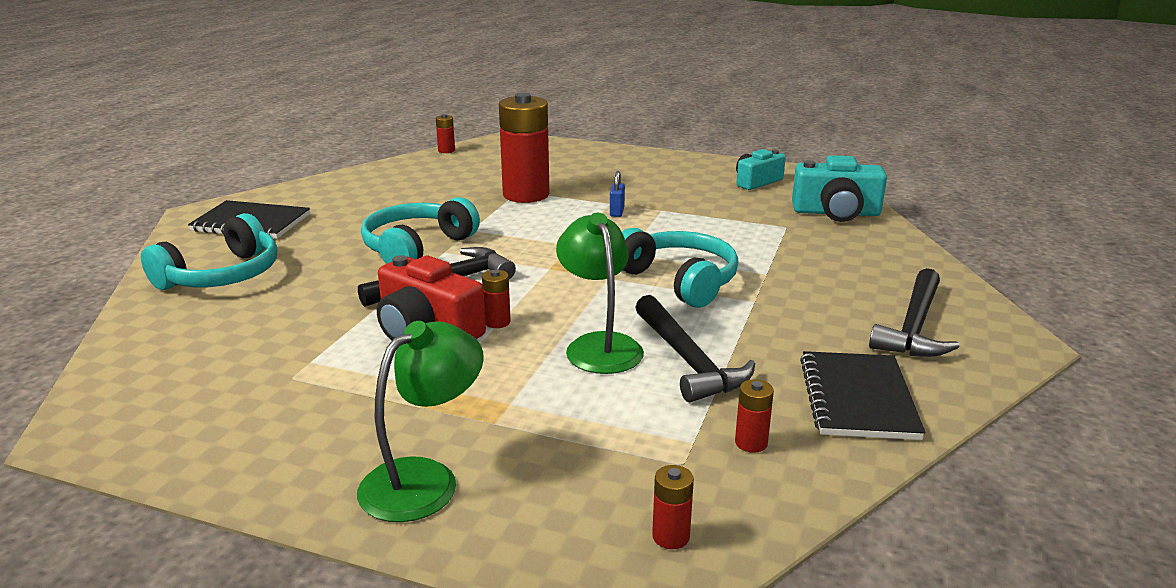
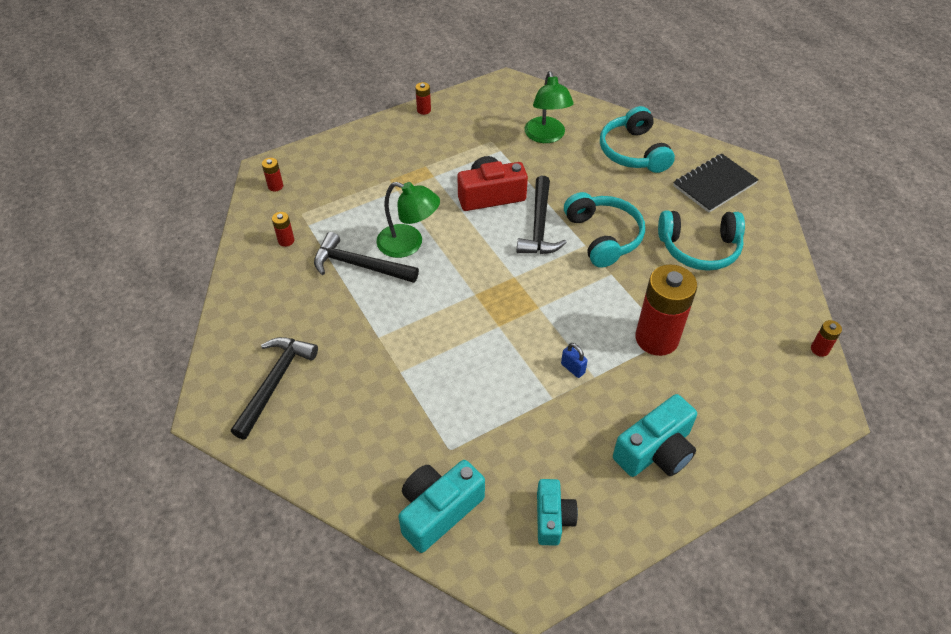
camera: 130 degrees right, 25 degrees up
green lamp [357,321,484,522] -> green lamp moved to [524,71,574,143]
red battery [482,270,511,328] -> red battery moved to [415,82,431,115]
turquoise headphones [622,228,739,308] -> turquoise headphones moved to [658,210,745,271]
black notebook [800,351,925,440] -> none
black hammer [869,268,960,357] -> black hammer turned 45 degrees clockwise [231,337,318,439]
none -> turquoise camera [613,394,697,477]

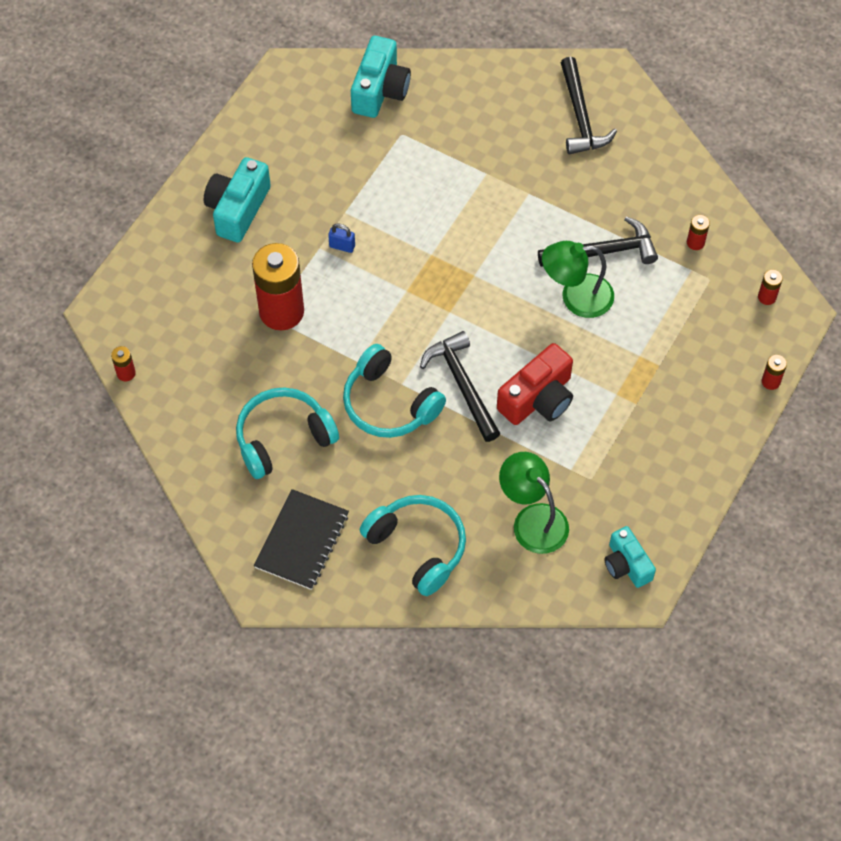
camera: 150 degrees right, 10 degrees up
red battery [415,82,431,115] -> red battery moved to [762,355,787,390]
turquoise camera [537,479,578,546] -> turquoise camera moved to [604,526,656,588]

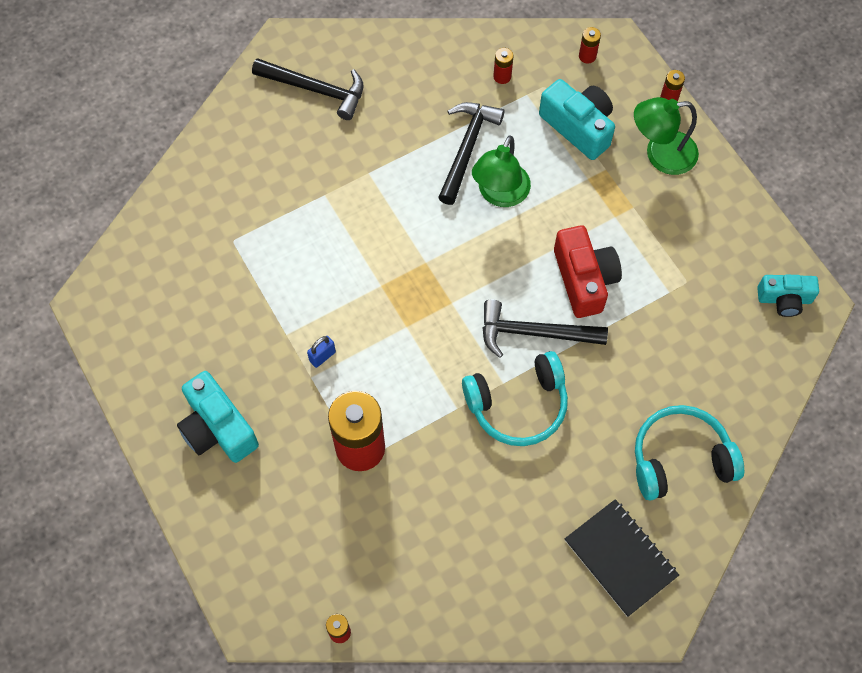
camera: 60 degrees left, 5 degrees up
turquoise headphones [236,387,339,479] -> none
turquoise camera [351,36,411,118] -> turquoise camera moved to [539,79,615,160]
green lamp [499,452,569,554] -> green lamp moved to [634,97,699,175]

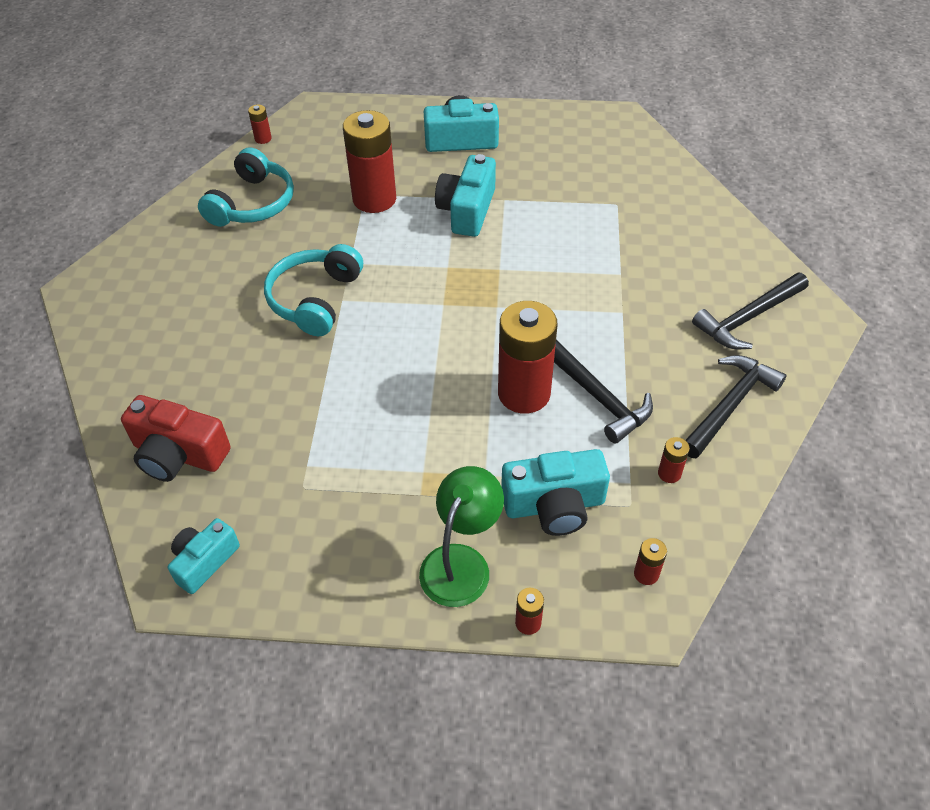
camera: 125 degrees right, 15 degrees down
blue padlock [307,336,336,368] -> turquoise camera [435,154,496,237]
green lamp [472,136,531,207] -> red battery [498,301,558,414]
black hammer [482,300,608,358] -> black hammer moved to [685,355,787,458]
red camera [554,225,622,318] -> red camera moved to [121,395,231,482]
black notebook [565,499,679,617] -> none
turquoise headphones [635,405,744,501] -> turquoise headphones moved to [198,147,294,227]

